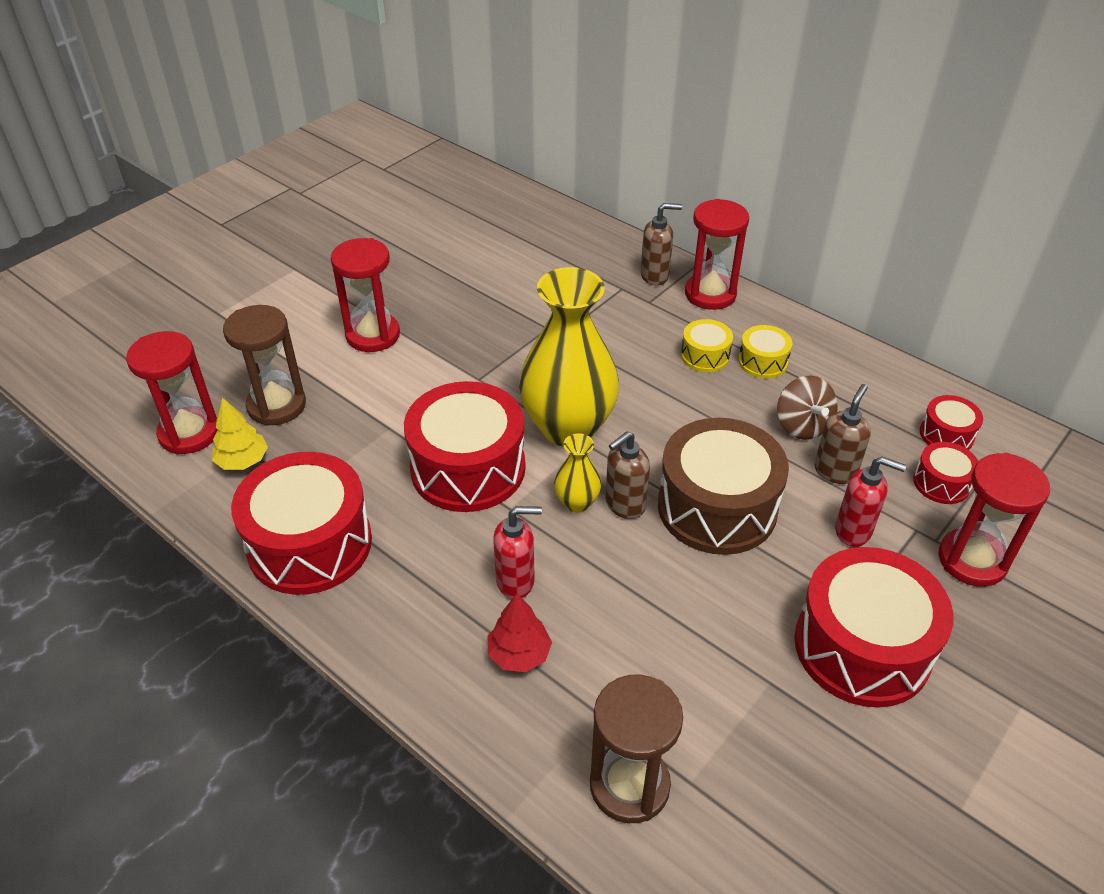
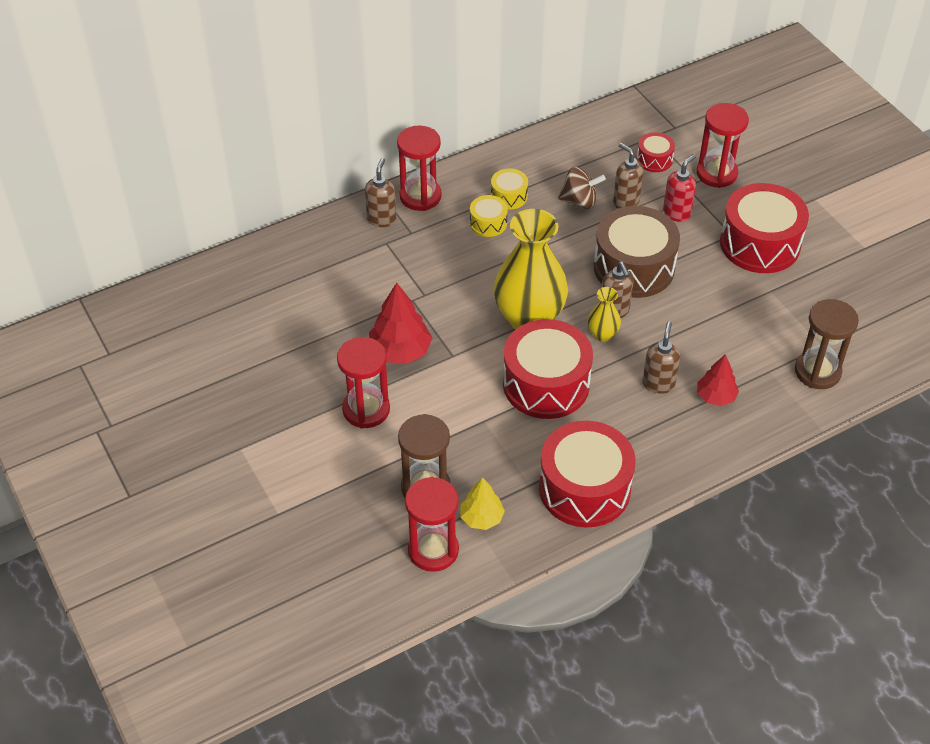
camera: 70 degrees left, 5 degrees up
red soap dispenser [493,506,542,599] -> brown soap dispenser [643,321,680,394]
red drum [920,395,983,450] -> none
none -> red tree [369,283,432,364]

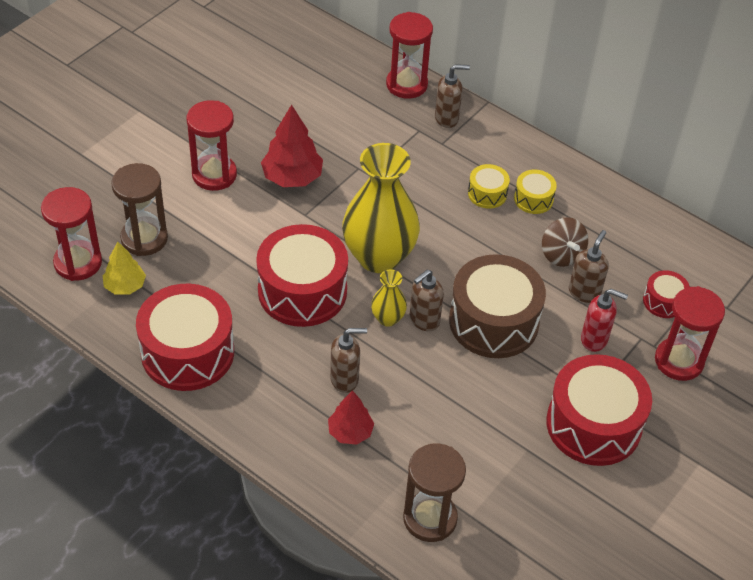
camera: 65 degrees right, 0 degrees up
red hourglass [397,126,442,211] -> red hourglass moved to [386,12,433,99]

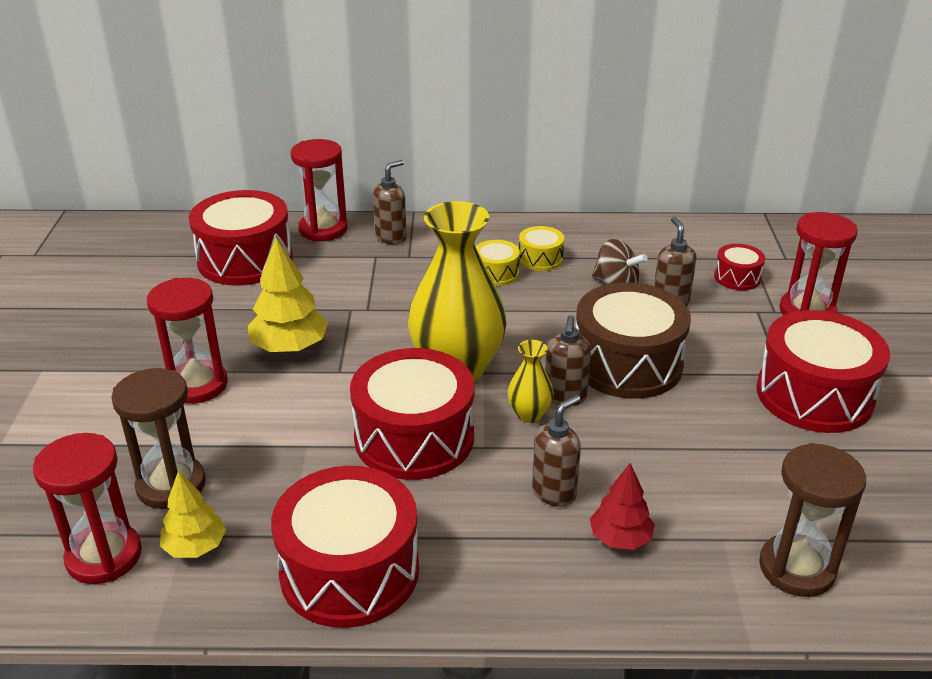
camera: 35 degrees left, 15 degrees down
red tree [261,105,323,187] -> yellow tree [248,238,328,353]
red soap dispenser [581,289,628,352] -> none
none -> red drum [189,190,293,286]

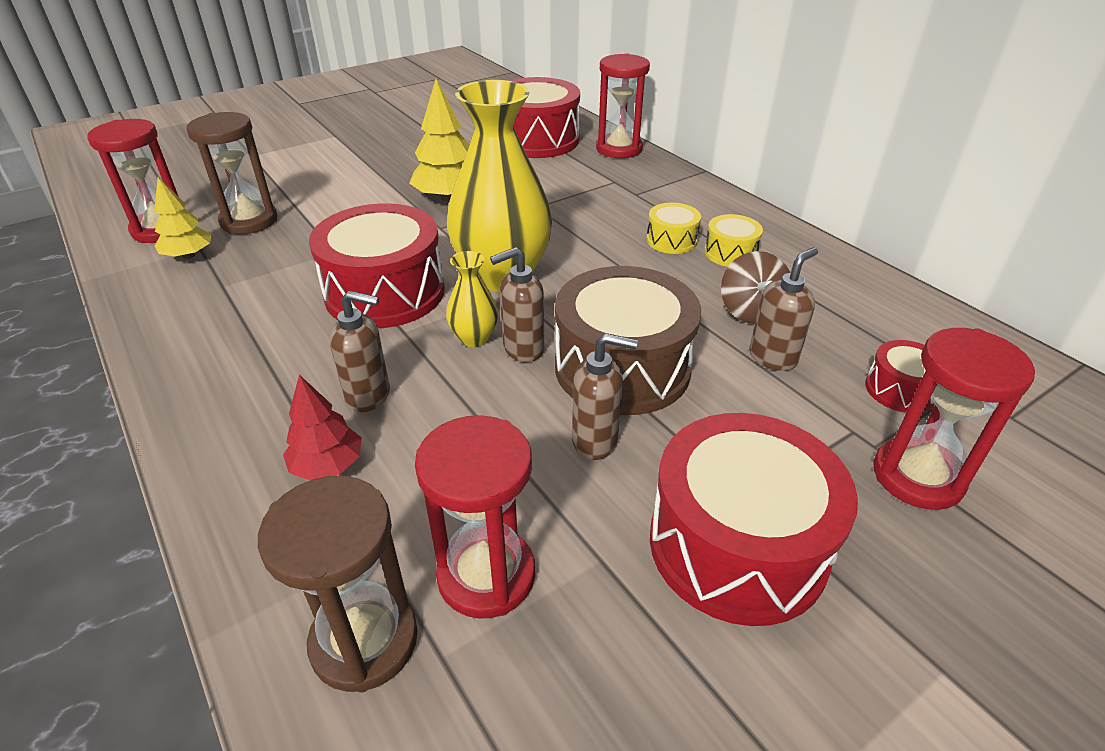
camera: 55 degrees right, 5 degrees up
red hourglass [147,278,228,404] -> red hourglass moved to [415,415,535,619]
red drum [271,466,419,628] -> none
brown soap dispenser [373,160,407,244] -> brown soap dispenser moved to [572,333,638,460]

